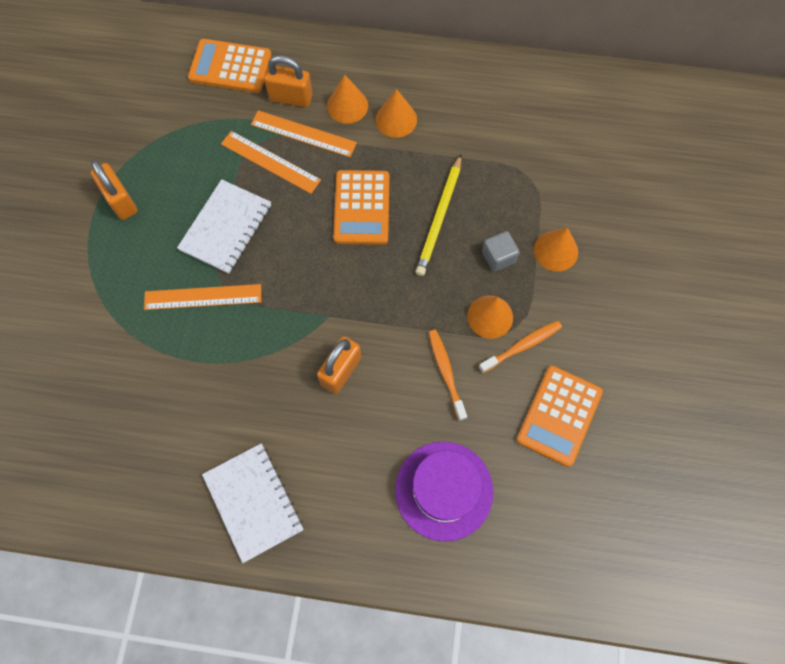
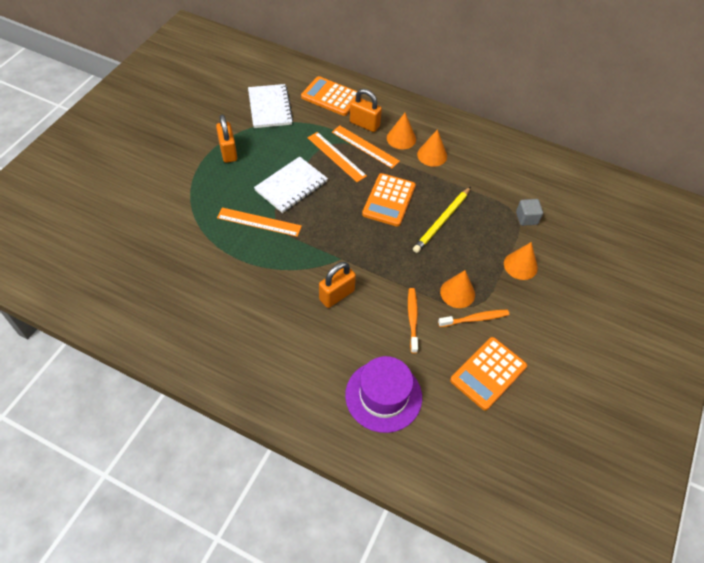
camera: 15 degrees right, 15 degrees down
white notebook [202,443,304,563] -> white notebook moved to [248,84,293,128]
grey cube [482,231,520,272] -> grey cube moved to [516,199,543,226]

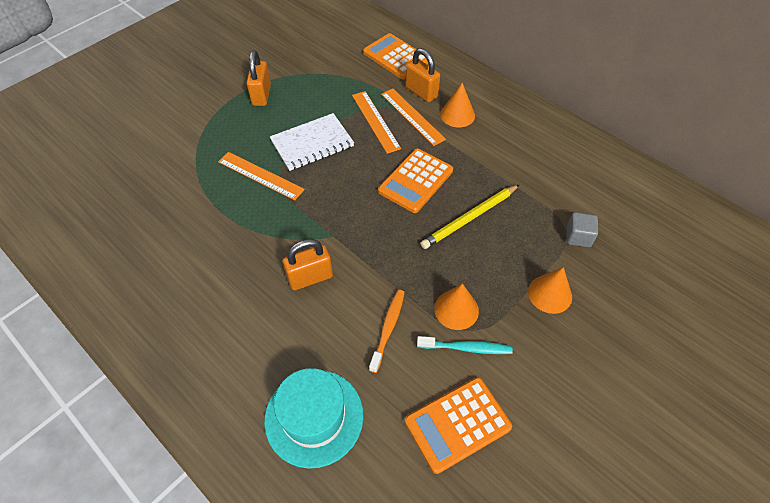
camera: 20 degrees right, 0 degrees up
white notebook [248,84,293,128] -> none
purple hat [345,356,422,433] -> turquoise hat [264,368,363,468]
orange cone [417,129,447,167] -> none
orange toothbrush [438,310,509,327] -> turquoise toothbrush [417,336,513,354]

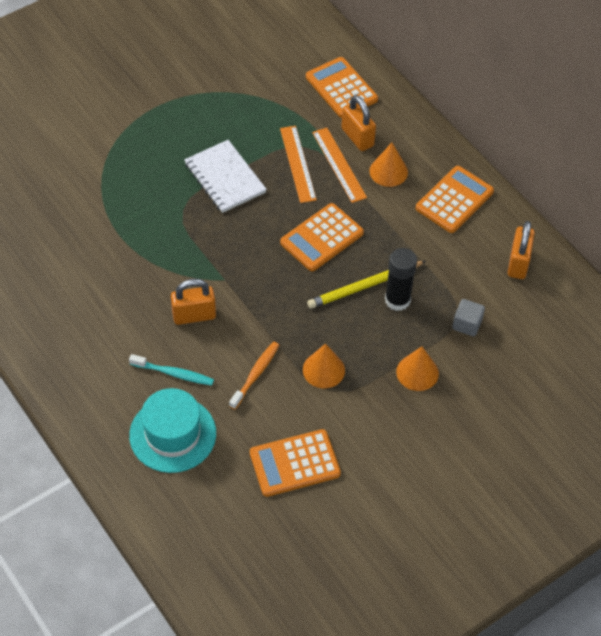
camera: 10 degrees right, 0 degrees up
orange ruler [218,152,305,200] -> none
orange padlock [247,50,271,106] -> orange padlock moved to [507,221,535,279]
white notebook [270,113,354,171] -> white notebook turned 75 degrees clockwise [184,140,267,213]
turquoise toothbrush [417,336,513,354] -> turquoise toothbrush moved to [129,354,214,386]
none -> black glue stick [385,248,417,311]
none -> orange calculator [416,166,494,233]

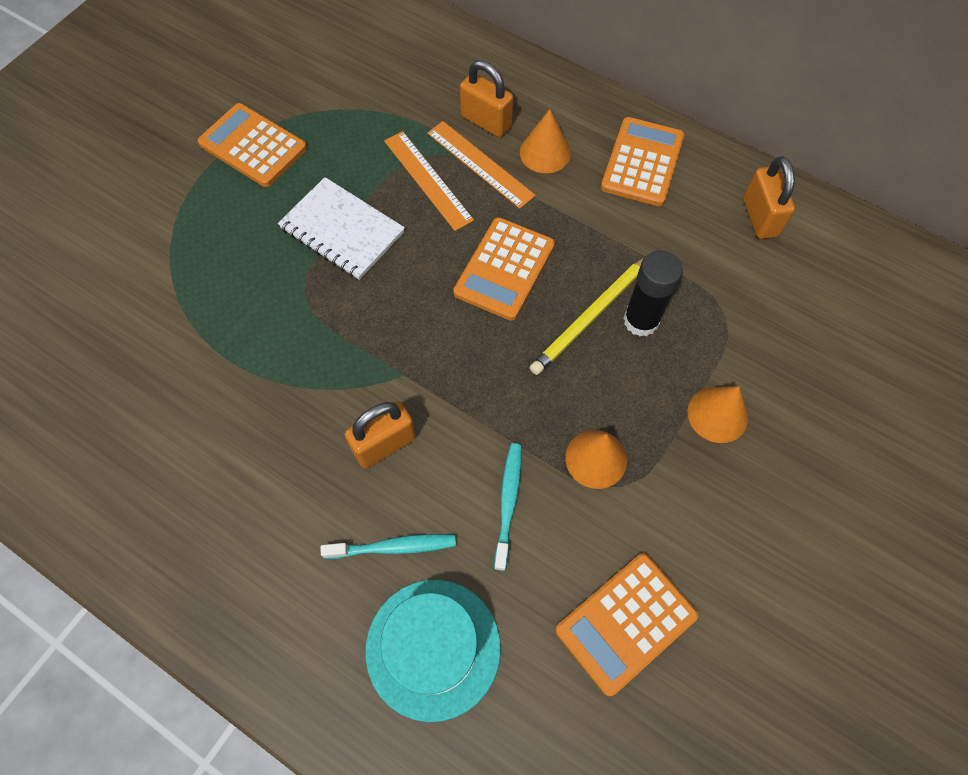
camera: 20 degrees left, 10 degrees up
orange toothbrush [229,342,279,410] -> turquoise toothbrush [494,443,521,571]
orange calculator [306,57,378,118] -> orange calculator moved to [198,103,307,187]
grey cube [452,299,485,336] -> none

